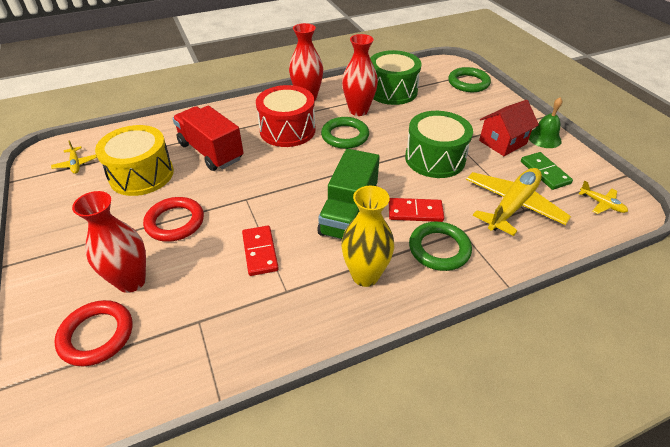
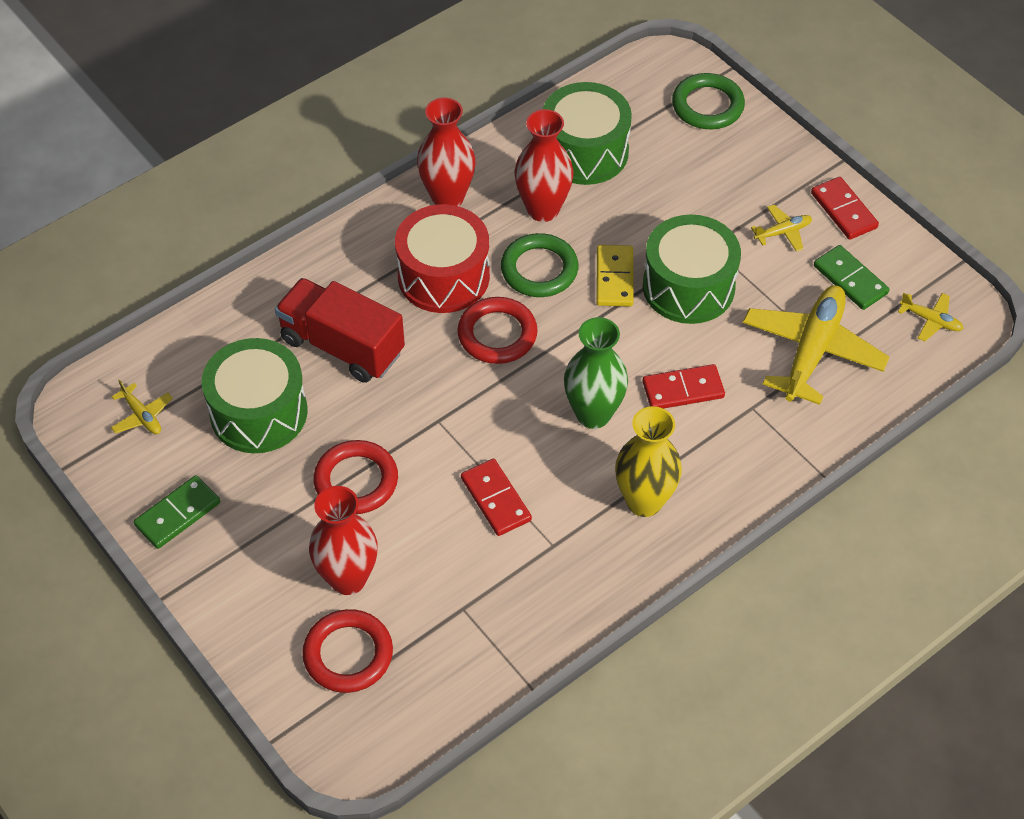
camera: 15 degrees left, 10 degrees up
yellow drum [95,125,174,196] -> green drum [202,338,307,453]
green truck [318,149,380,239] -> green vase [564,317,628,429]
green ring [409,222,472,271] -> none
red house [479,100,539,156] -> yellow plane [751,205,812,252]
green bell [529,97,563,148] -> red domino [811,177,879,240]
none -> green domino [134,475,220,549]
none -> red ring [457,297,538,364]
none -> yellow domino [596,245,634,307]

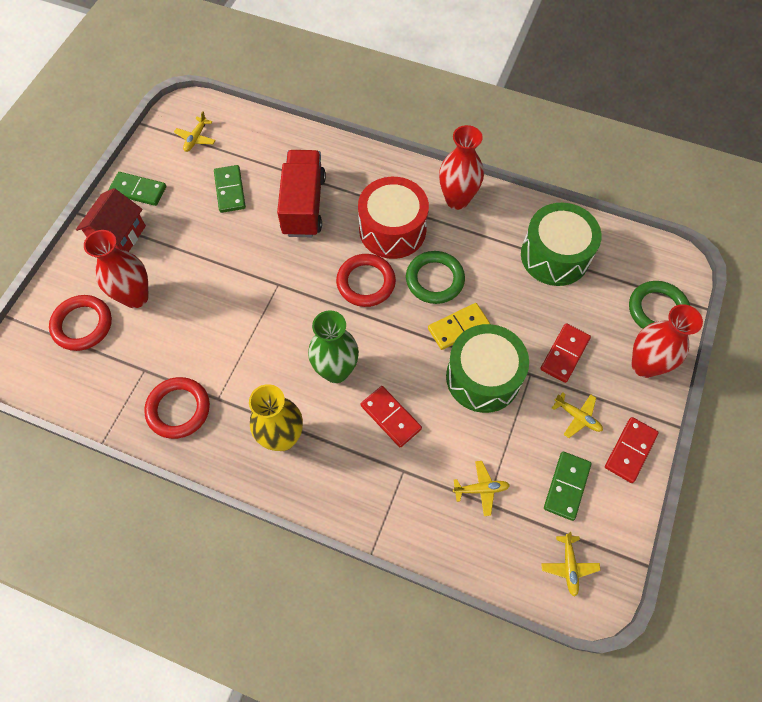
camera: 60 degrees right, 10 degrees up
green drum [202,338,307,453] -> green domino [214,165,246,213]
red ring [313,440,398,514] -> red ring moved to [144,377,210,439]
red domino [461,459,532,536] -> red domino moved to [540,323,591,383]
red vase [515,109,574,222] -> red vase moved to [631,304,703,378]
yellow plane [743,285,889,405] -> yellow plane [453,461,510,516], size x0.45
none -> red house [76,188,146,252]

